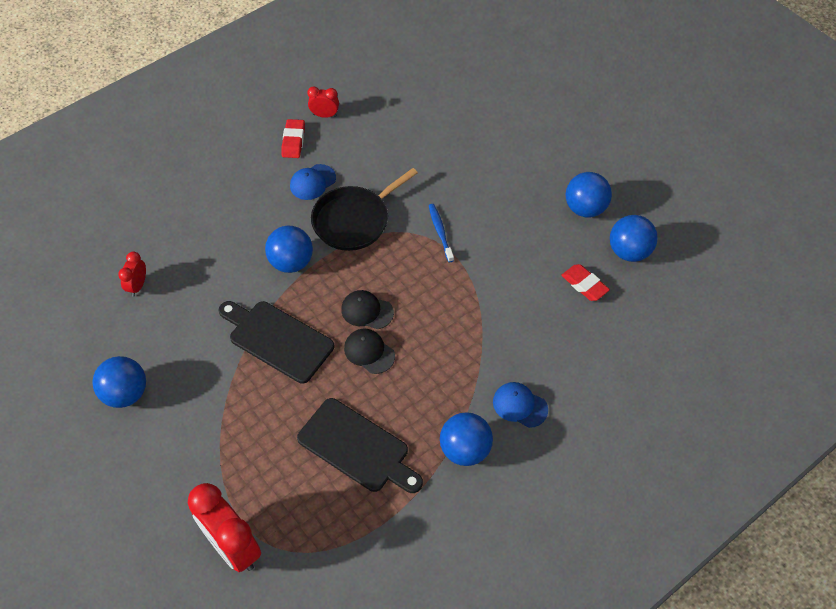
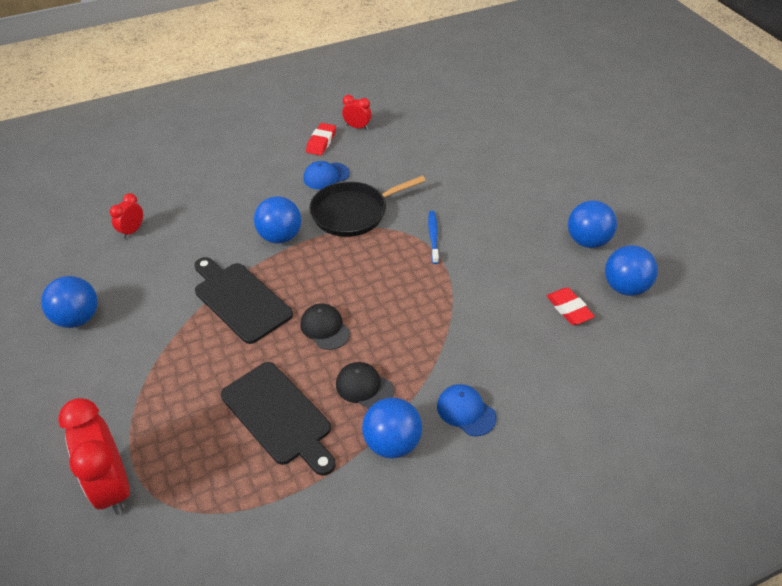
camera: 15 degrees right, 10 degrees down
black cap [341,290,394,329] -> black cap moved to [336,362,394,409]

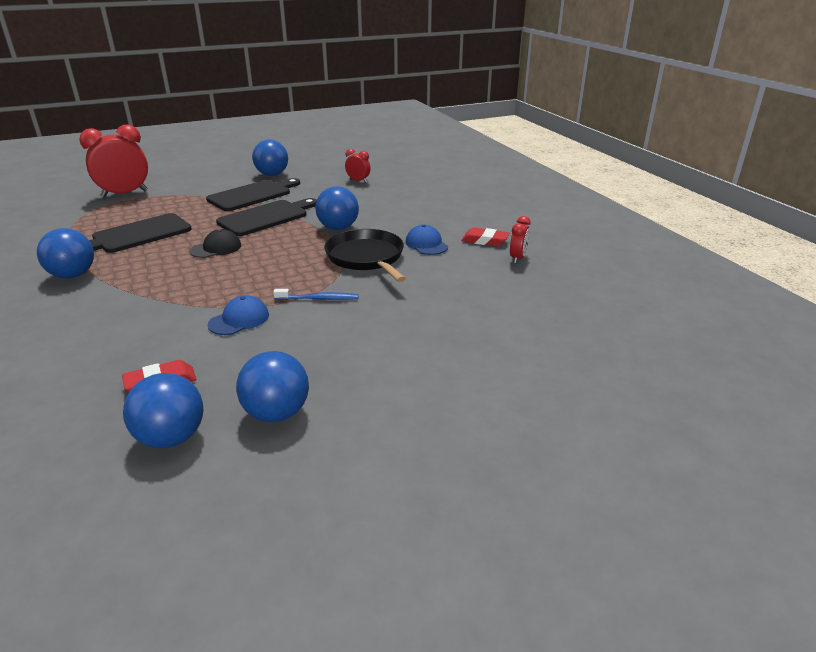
camera: 90 degrees right, 15 degrees down
black cap [336,362,394,409] -> none
blue cap [437,384,497,437] -> blue cap moved to [208,295,269,335]
none -> black cutting board [206,178,300,211]

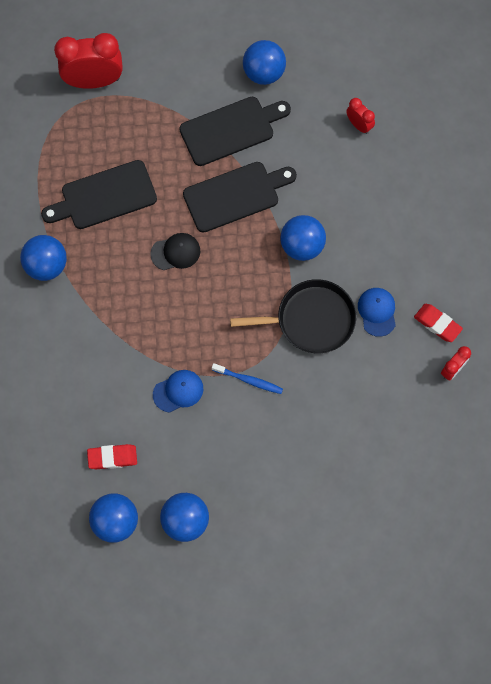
camera: 20 degrees right, 40 degrees up
black pan [324,229,406,282] -> black pan turned 90 degrees clockwise [230,279,356,353]

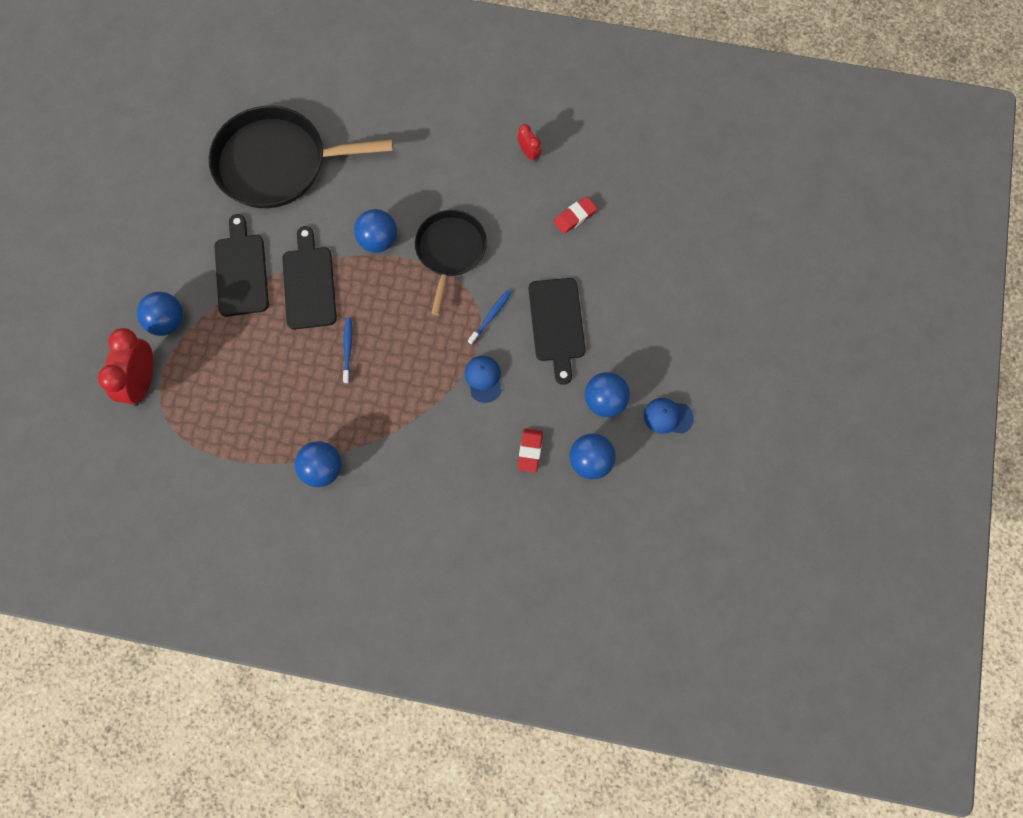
camera: 75 degrees left, 0 degrees up
black cutting board [41,160,157,229] -> black cutting board moved to [529,278,586,385]
black cap [150,233,201,270] -> blue toothbrush [343,318,352,384]
blue ball [243,40,286,85] -> blue ball moved to [137,292,183,336]
red clock [346,98,375,134] -> black pan [209,106,393,208]
blue cap [358,288,396,337] -> blue cap moved to [644,398,694,434]
red eraser [414,304,463,342] -> red eraser moved to [554,196,597,234]

